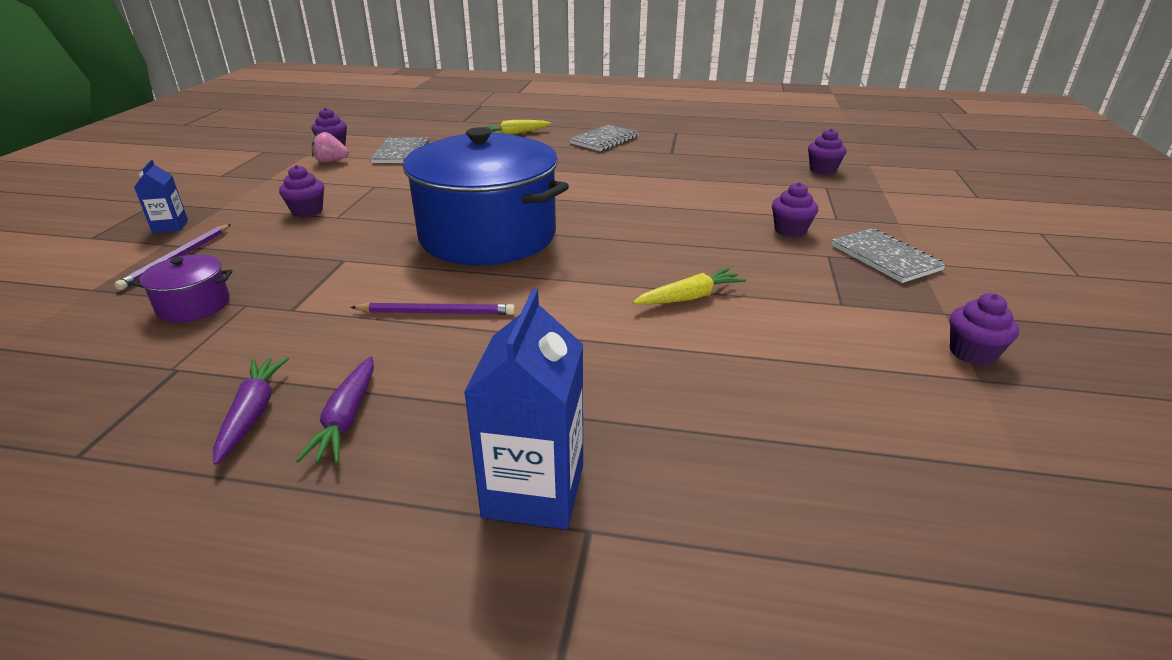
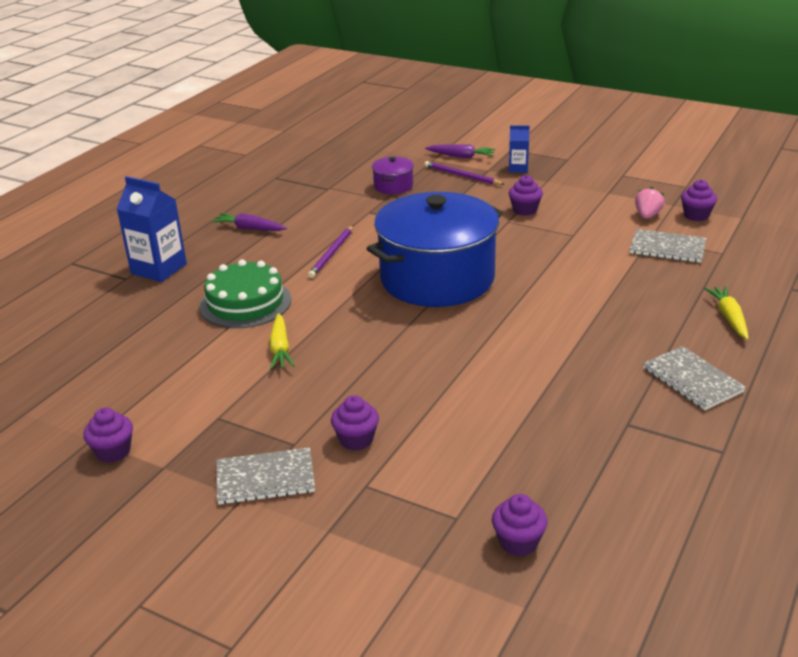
camera: 110 degrees right, 0 degrees up
purple carrot [213,357,289,465] -> purple carrot moved to [425,144,496,158]
none -> green cake [199,259,291,328]

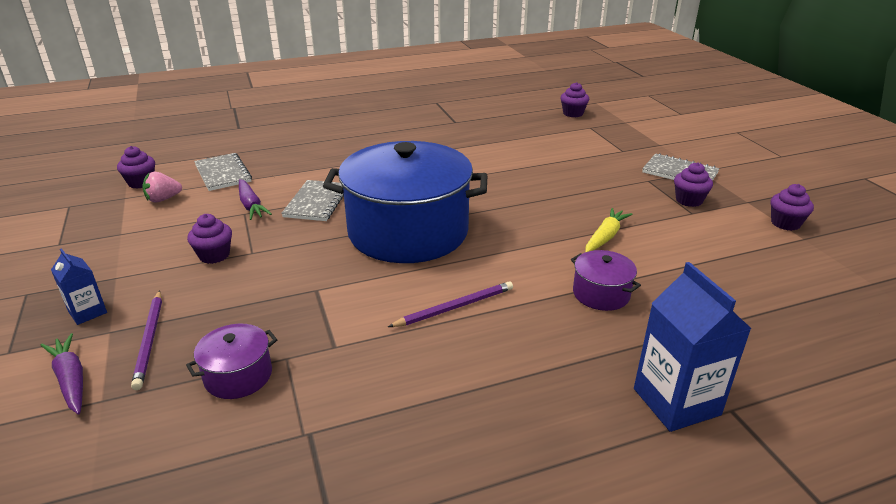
camera: 140 degrees left, 0 degrees up
green cake [199,259,291,328] -> purple pot [571,250,641,311]
purple carrot [212,213,287,231] -> purple carrot moved to [239,179,272,220]
purple cupcake [331,395,379,451] -> purple cupcake moved to [674,162,713,207]
grey notebook [643,346,746,410] -> grey notebook moved to [281,180,344,221]
yellow carrot [704,286,749,340] -> none

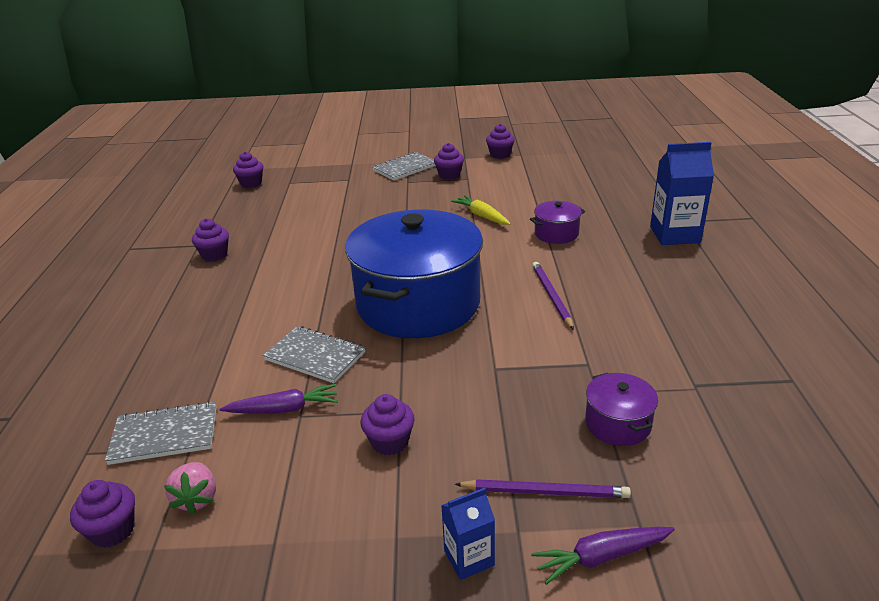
camera: 70 degrees left, 0 degrees up
none -> purple cupcake [192,218,229,261]

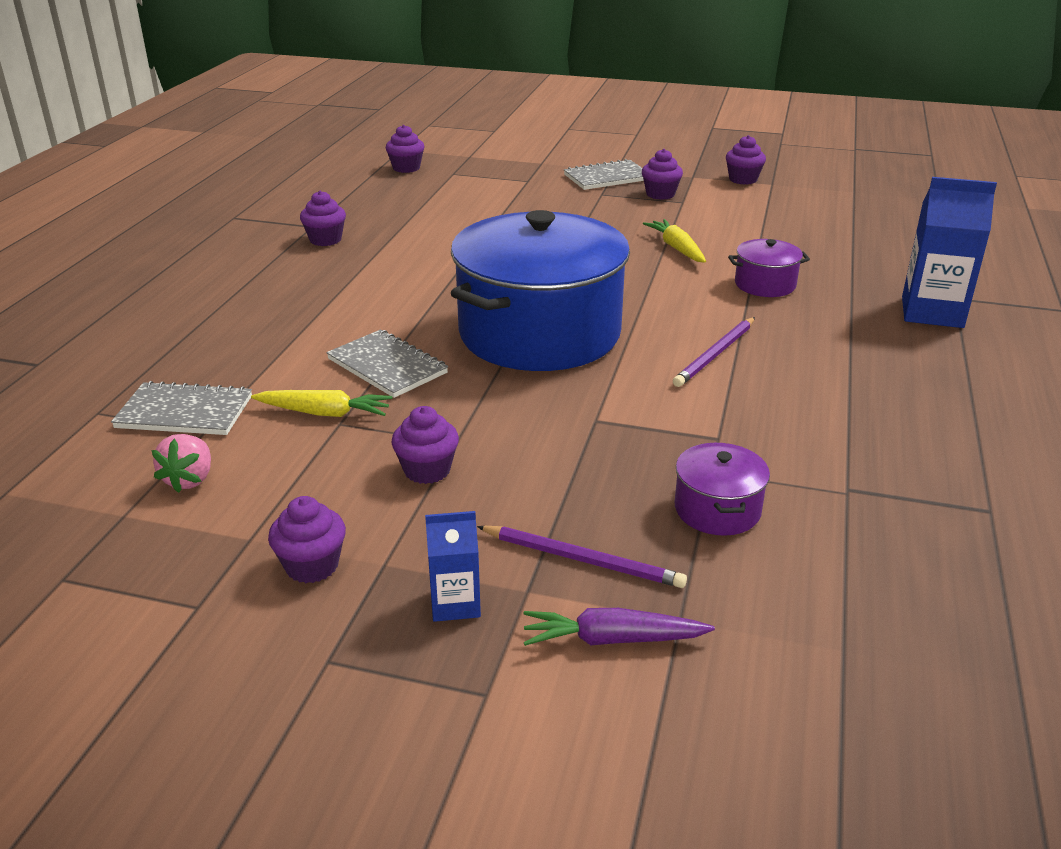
camera: 15 degrees right, 0 degrees up
purple cupcake [70,480,135,548] -> purple cupcake moved to [268,496,346,583]
purple carrot [220,384,338,414] -> yellow carrot [251,390,392,417]
purple pencil [532,262,574,330] -> purple pencil turned 150 degrees counterclockwise [673,317,755,387]

